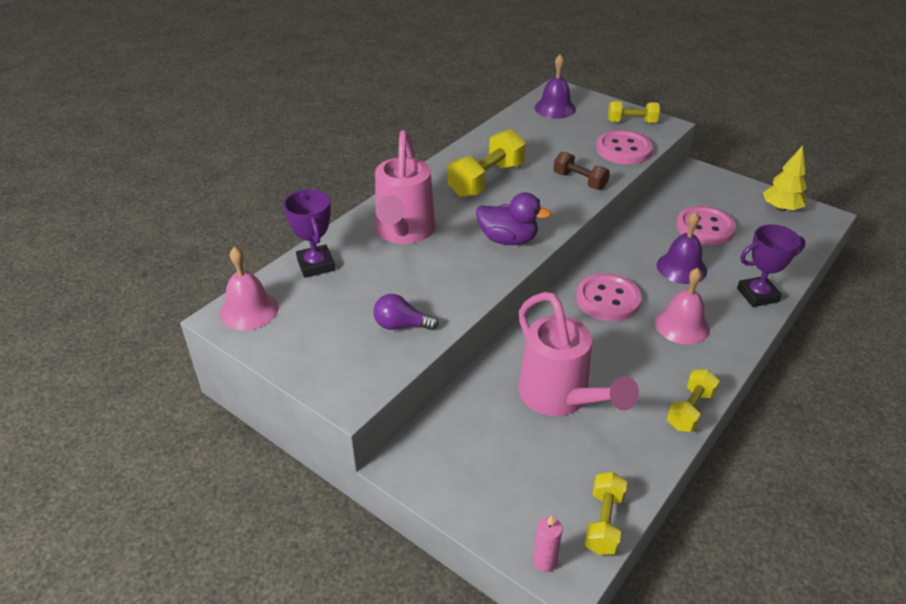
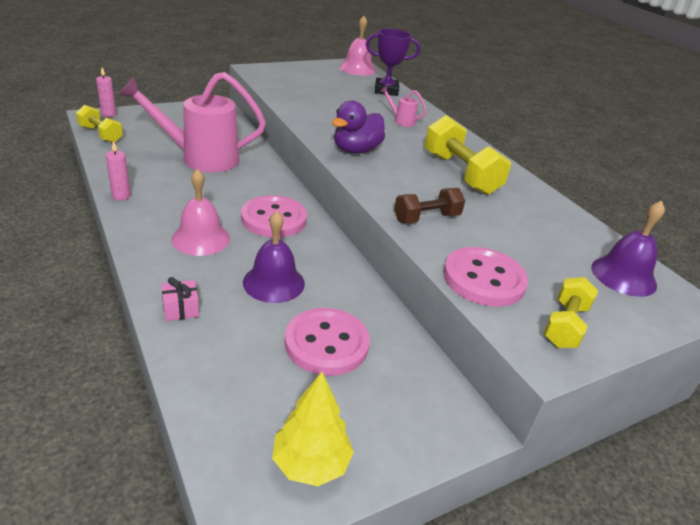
camera: 110 degrees right, 5 degrees down
purple light bulb [373,294,439,330] -> none
pink watering can [375,130,435,244] -> pink watering can [380,86,427,127], size x0.41
yellow dumbbell [667,370,720,432] -> pink candle [106,141,131,200]
purple trophy [737,224,806,307] -> pink gift [162,277,199,321]

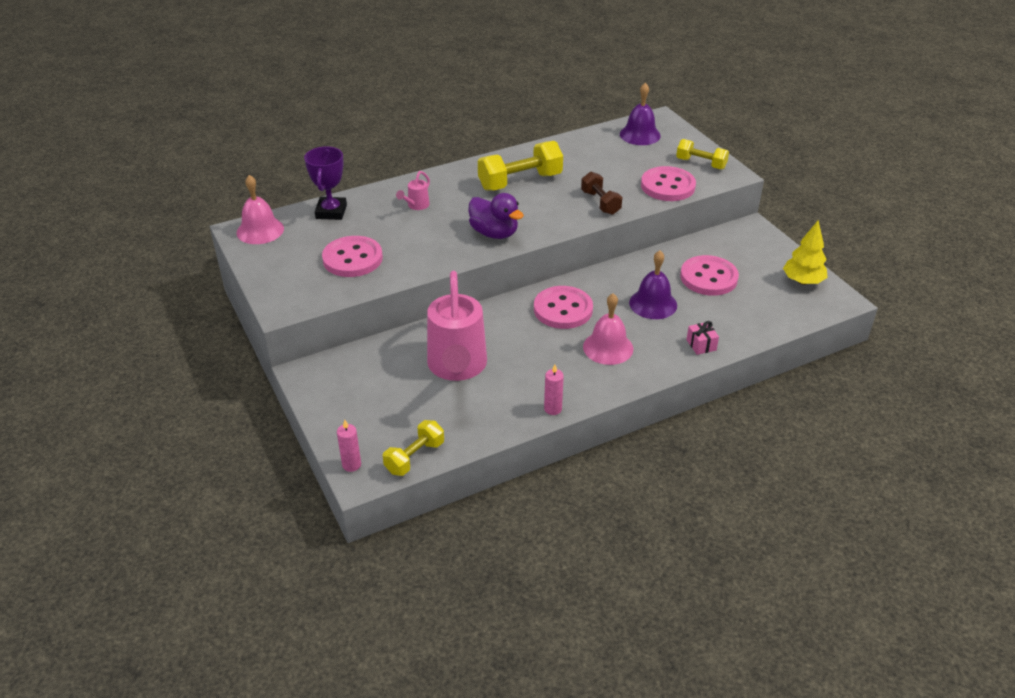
camera: 85 degrees left, 5 degrees up
none -> pink button [322,236,383,277]

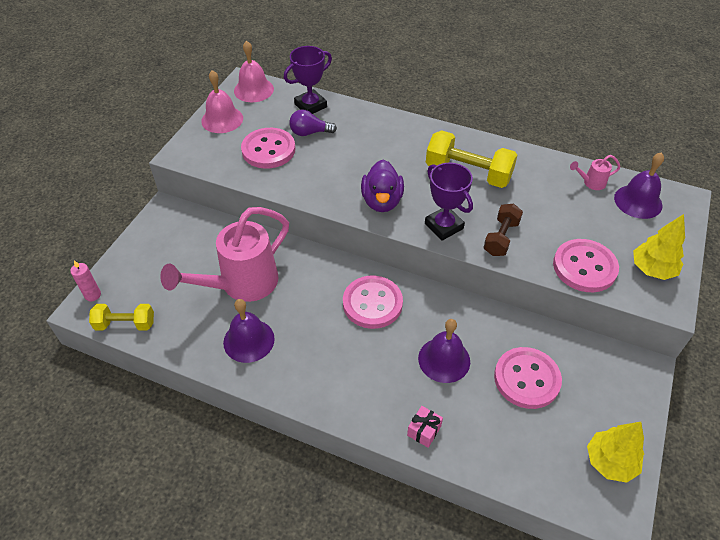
camera: 50 degrees right, 10 degrees up
pink watering can [396,171,430,210] -> pink watering can moved to [570,155,620,190]
pink candle [544,364,564,415] -> none
pink bell [583,293,633,365] -> pink bell moved to [201,70,243,133]
yellow dumbbell [676,139,729,169] -> yellow tree [633,214,685,280]
none -> purple bell [223,299,275,363]
none -> purple light bulb [289,109,337,136]
none -> purple trophy [425,163,473,241]

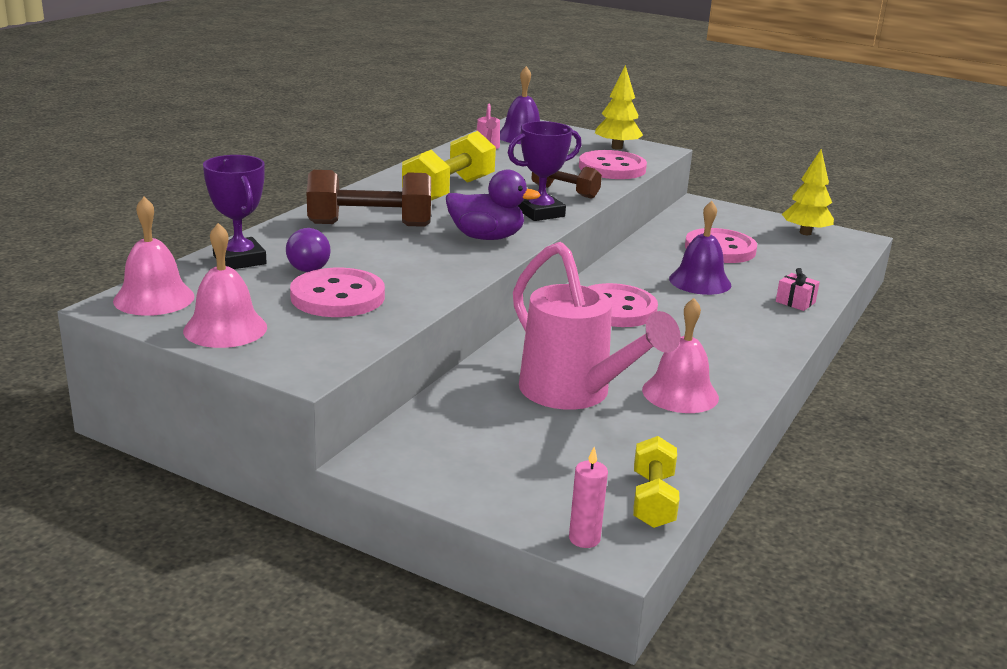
camera: 85 degrees left, 25 degrees down
purple bell [223,299,275,363] -> pink bell [642,298,719,413]
none -> brown dumbbell [307,170,431,227]

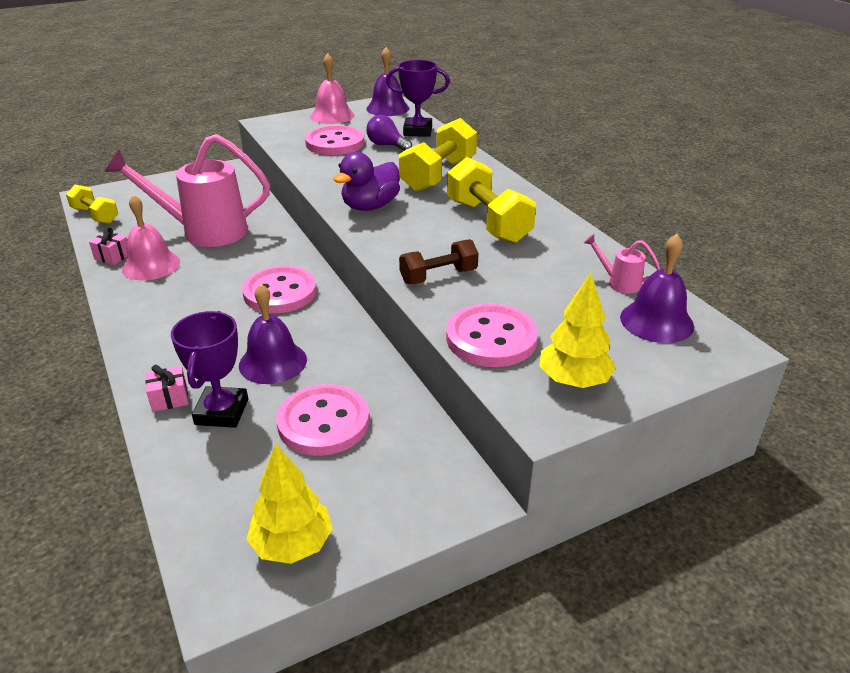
camera: 125 degrees right, 10 degrees up
pink bell [113,197,195,316] -> purple bell [366,47,409,116]
brown dumbbell [307,170,431,227] -> yellow dumbbell [399,118,477,192]
purple trophy [508,121,582,221] -> purple trophy moved to [171,311,248,428]
pink candle [569,447,608,548] -> none
none -> pink gift [89,227,128,265]

